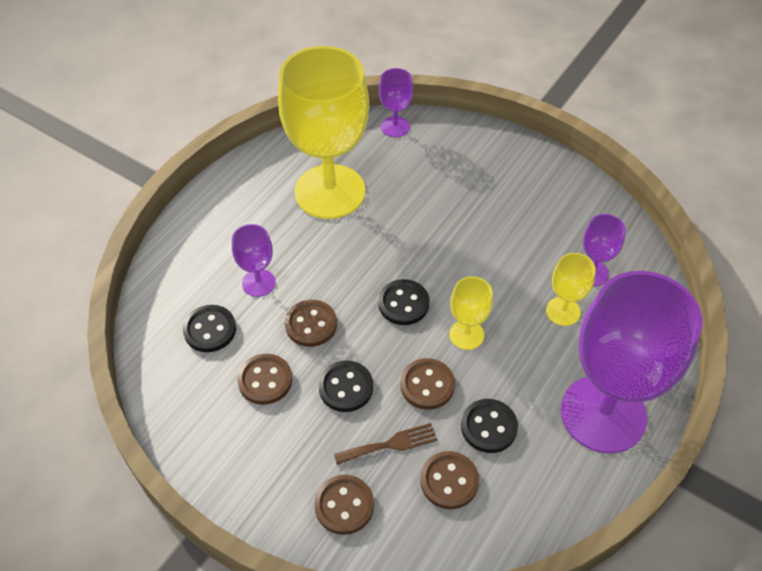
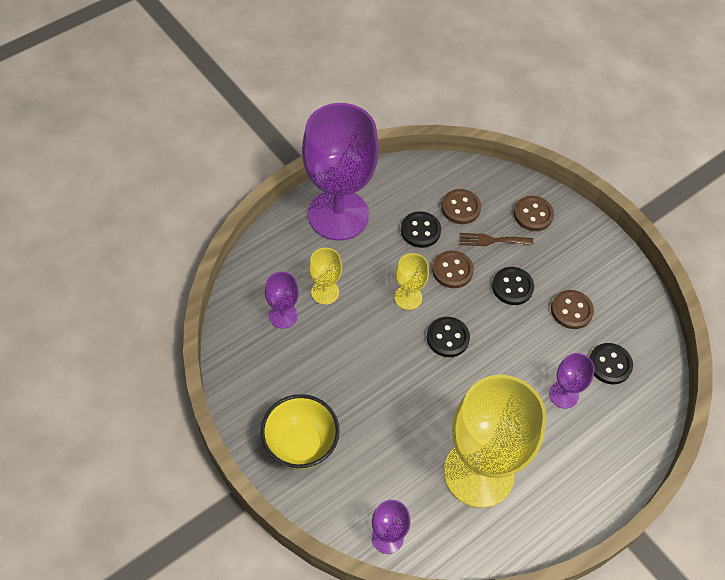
camera: 165 degrees left, 5 degrees up
brown button [285,300,337,347] -> none
none -> yellow bowl [261,394,340,469]

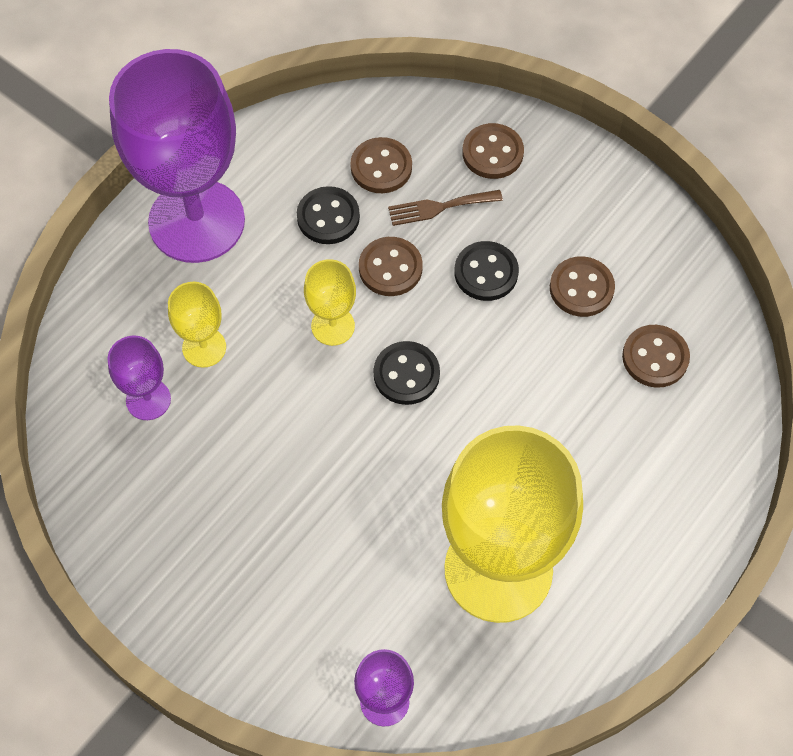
camera: 10 degrees left, 5 degrees up
yellow bowl [261,394,340,469] -> none
purple goblet [549,353,595,409] -> none
black button [589,343,633,384] -> brown button [622,325,690,388]

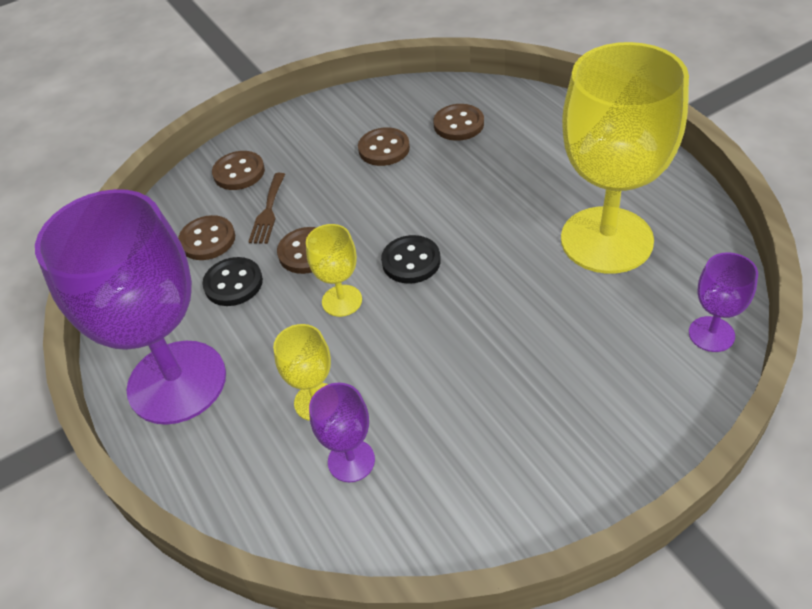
camera: 65 degrees left, 15 degrees down
black button [454,241,519,301] -> none

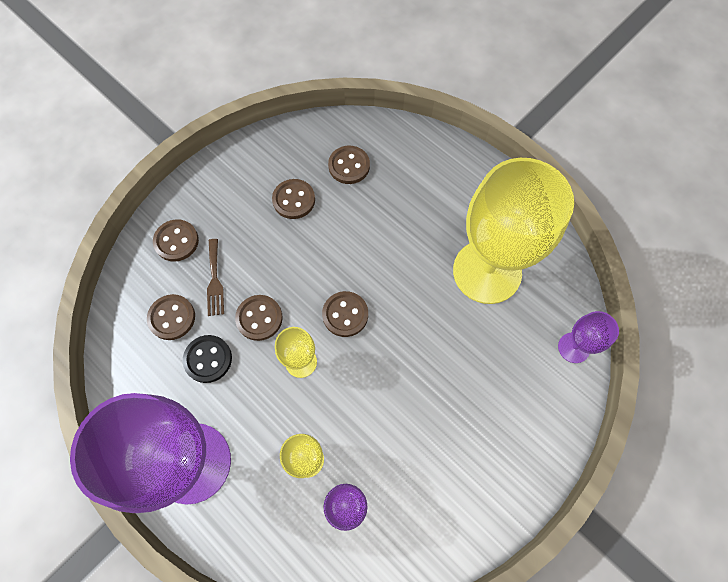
camera: 20 degrees left, 20 degrees up
black button [381,235,441,284] -> brown button [322,291,368,337]

